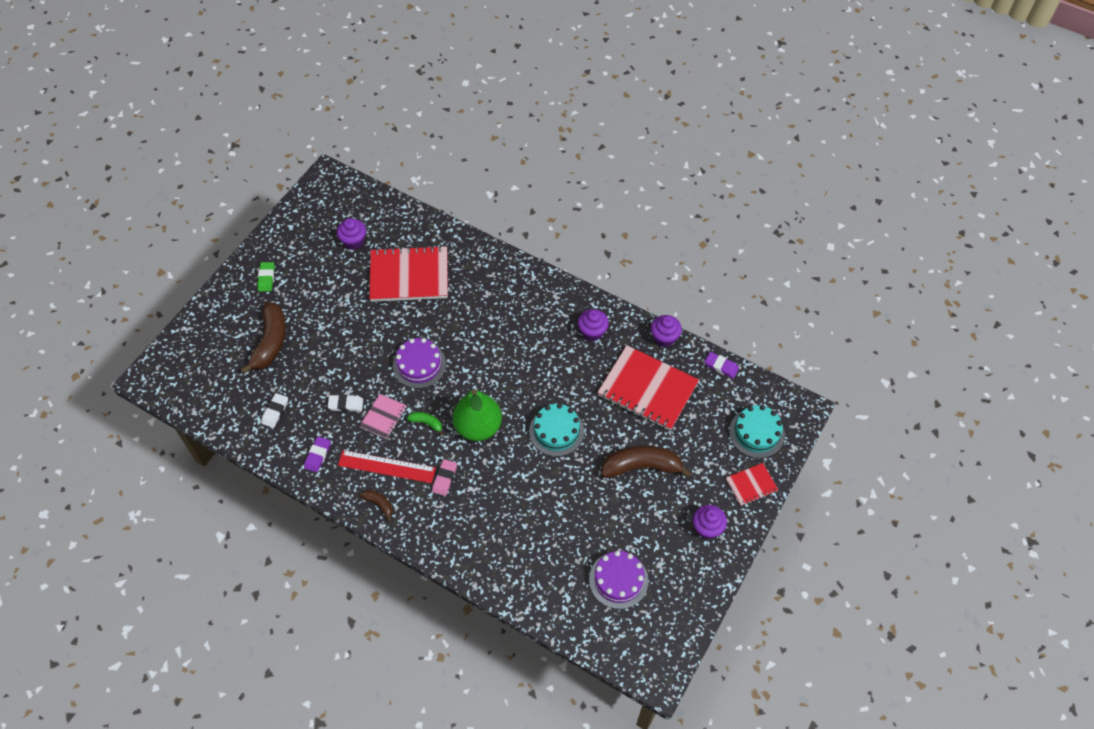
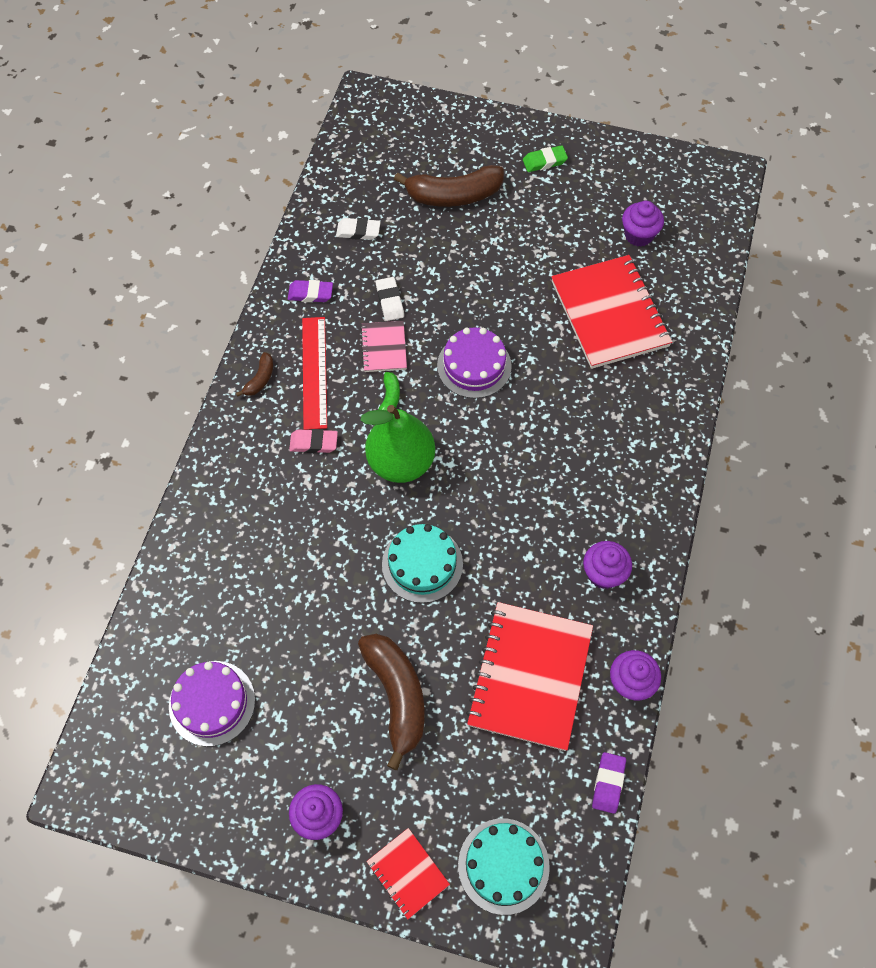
camera: 75 degrees right, 5 degrees up
pink notebook [359,394,407,439] -> pink notebook turned 75 degrees clockwise [360,321,407,372]

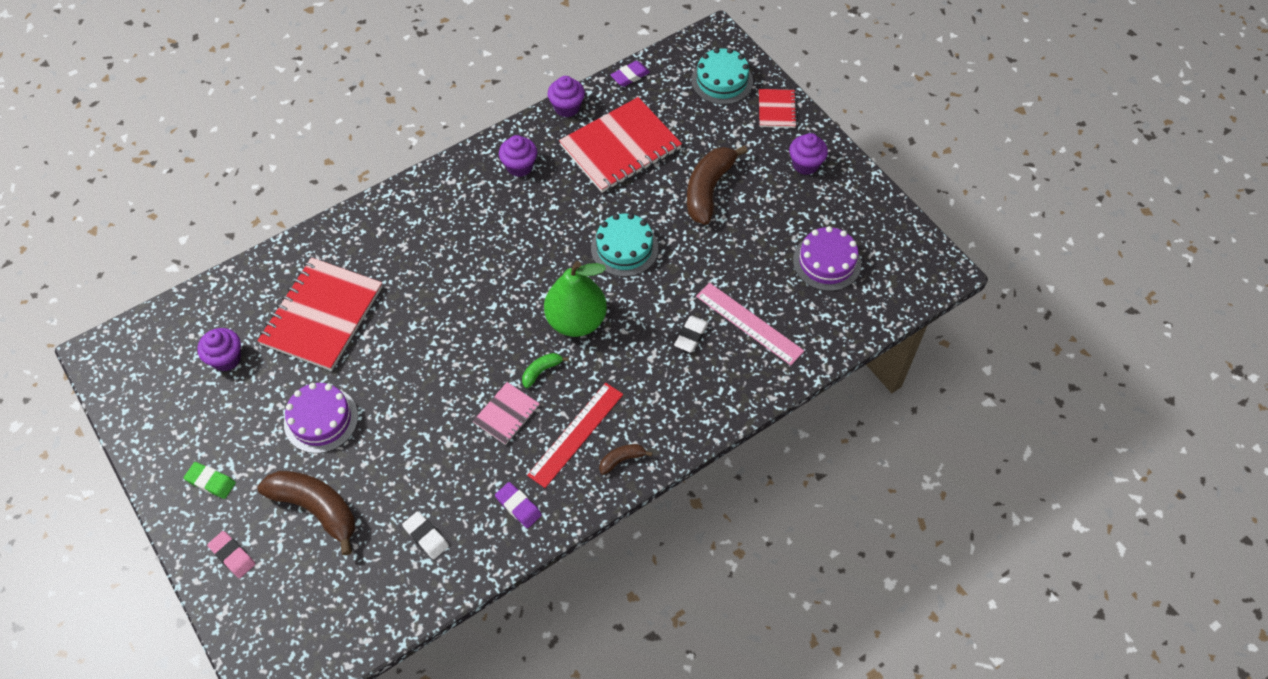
camera: 140 degrees left, 5 degrees down
pink eraser [289,429,338,453] -> pink eraser moved to [207,531,255,578]
white eraser [376,277,404,321] -> white eraser moved to [674,316,708,353]
purple cake [437,327,512,398] -> purple cake moved to [284,383,358,453]
none -> pink ruler [696,283,804,365]

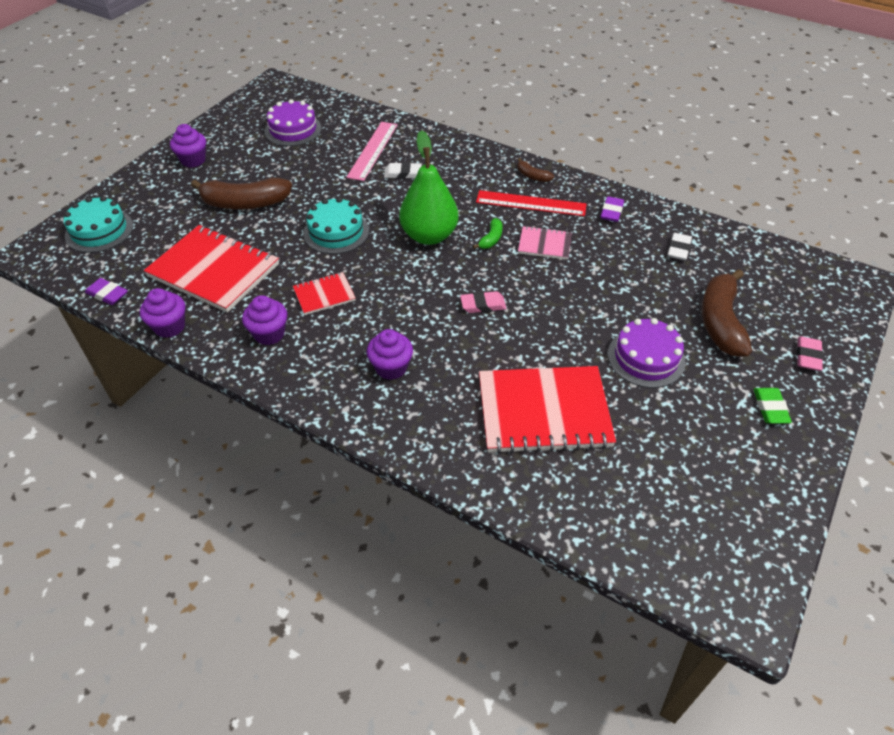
camera: 115 degrees left, 10 degrees down
purple cupcake [197,328,241,371] -> purple cupcake moved to [366,329,413,380]
green banana [522,353,569,388] -> green banana turned 90 degrees counterclockwise [473,218,503,249]
red notebook [759,89,797,128] -> red notebook moved to [293,272,356,315]
none -> pink eraser [460,291,507,313]

